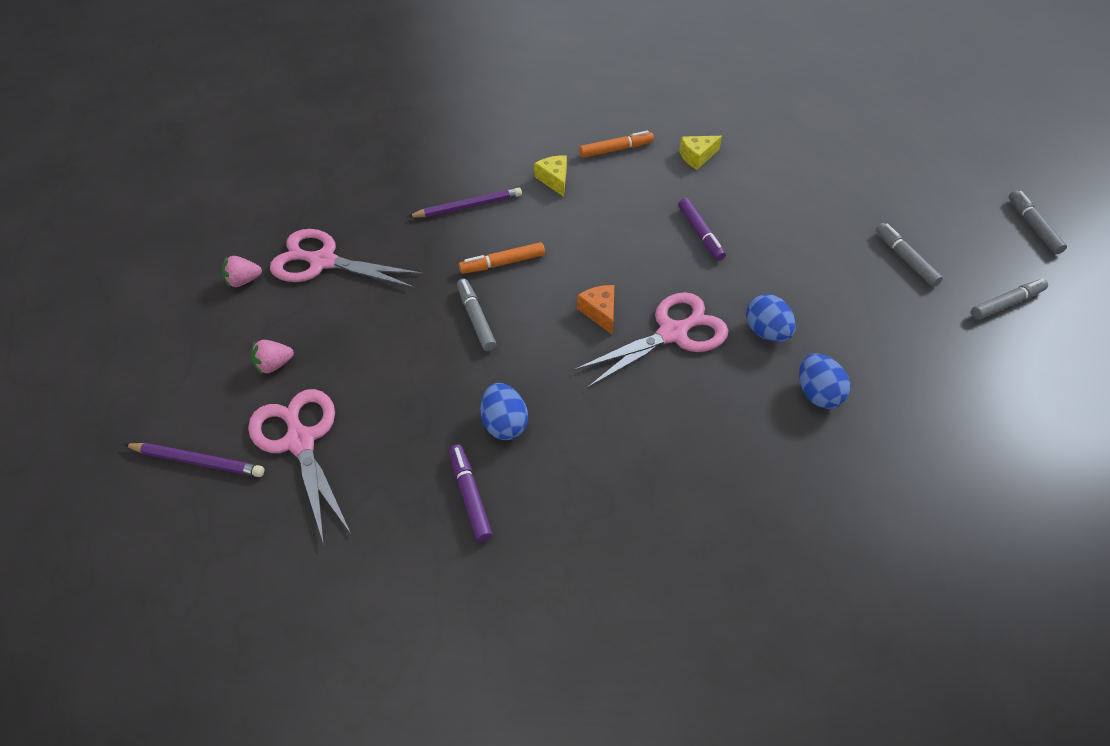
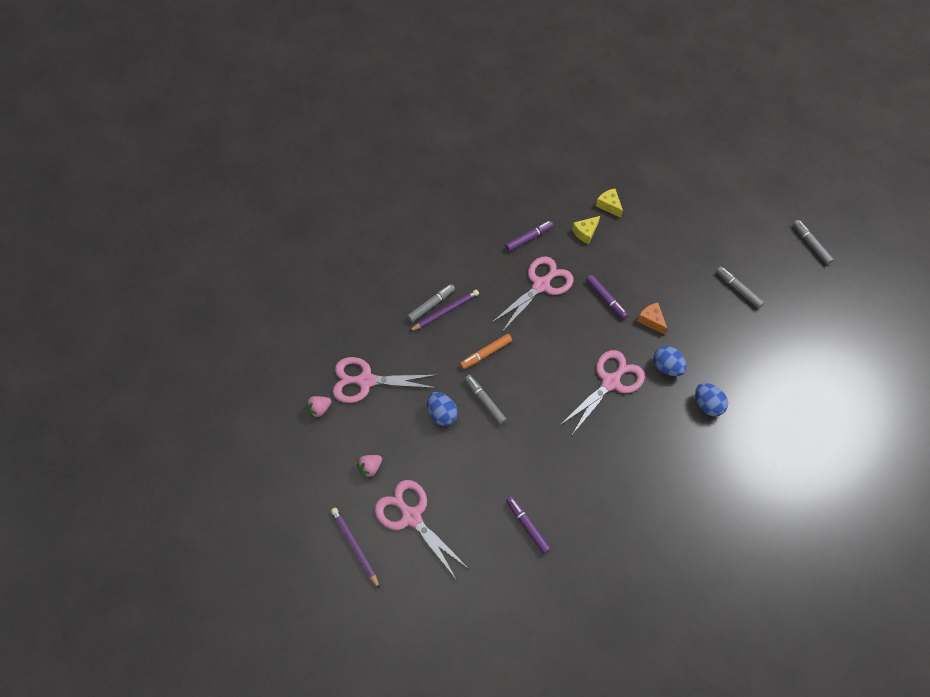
camera: 15 degrees left, 10 degrees up
purple pencil [124,443,264,477] -> purple pencil turned 120 degrees counterclockwise [331,508,380,589]
blue egg [480,383,528,440] -> blue egg moved to [427,392,458,426]
yellow cheese [534,155,567,197] -> yellow cheese moved to [596,188,623,218]
orange cheese [577,285,614,334] -> orange cheese moved to [637,303,667,335]
orange marker [579,130,654,158] -> purple marker [505,221,553,252]
grey marker [971,279,1048,320] -> grey marker moved to [407,284,455,322]
none -> pink scissors [491,256,574,332]

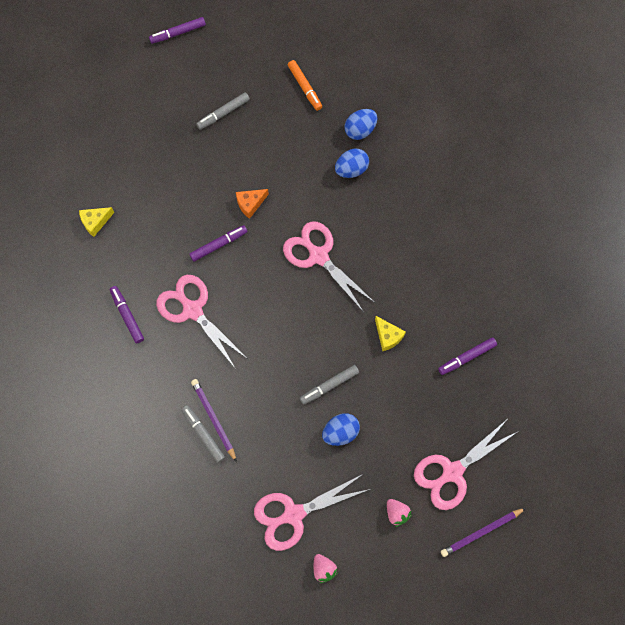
camera: 85 degrees left, 10 degrees up
pink scissors [333,357,436,403] -> pink scissors turned 60 degrees clockwise [254,474,370,551]
orange marker [460,334,512,369] -> orange marker moved to [288,60,322,111]
yellow cheese [572,216,600,244] -> yellow cheese moved to [375,316,406,351]
blue egg [653,346,687,376] -> blue egg moved to [344,109,377,140]
grey marker [793,220,834,265] -> purple marker [149,17,206,44]

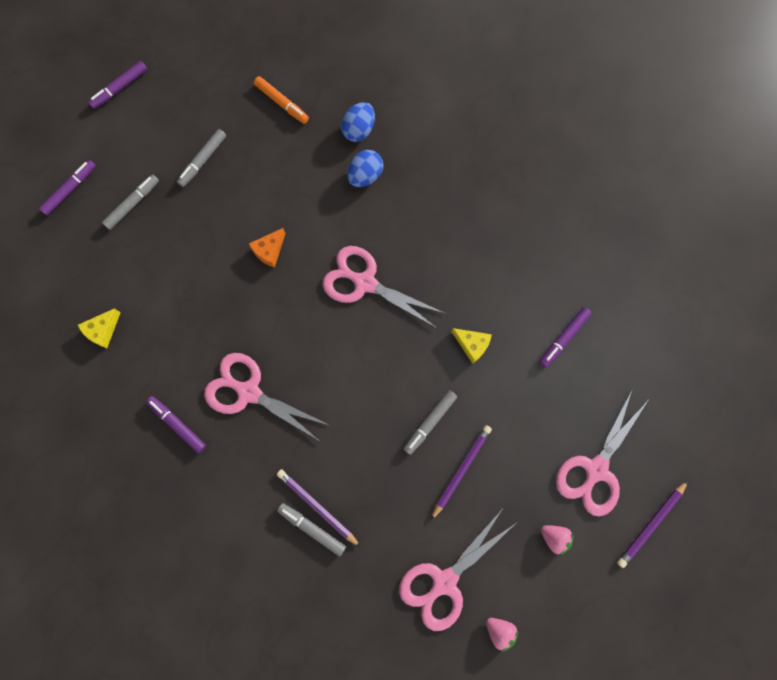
camera: 20 degrees left, 5 degrees up
purple marker [189,225,248,262] -> purple marker moved to [39,160,96,216]
blue egg [322,413,360,446] -> purple pencil [431,425,492,520]
none -> grey marker [102,175,159,230]

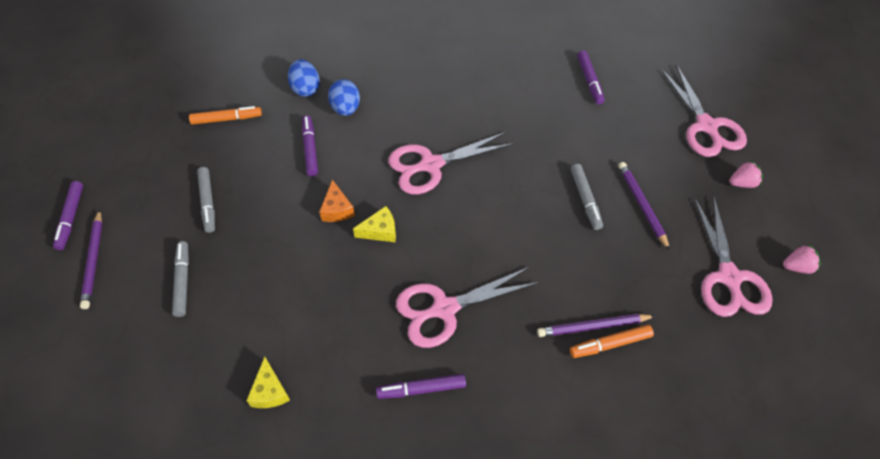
camera: 50 degrees left, 20 degrees down
purple marker [39,160,96,216] -> purple marker moved to [302,115,318,176]
grey marker [277,503,346,556] -> orange marker [570,324,654,358]
yellow cheese [451,328,492,364] -> yellow cheese moved to [353,206,396,242]
purple pencil [617,481,688,568] -> purple pencil moved to [80,209,102,309]

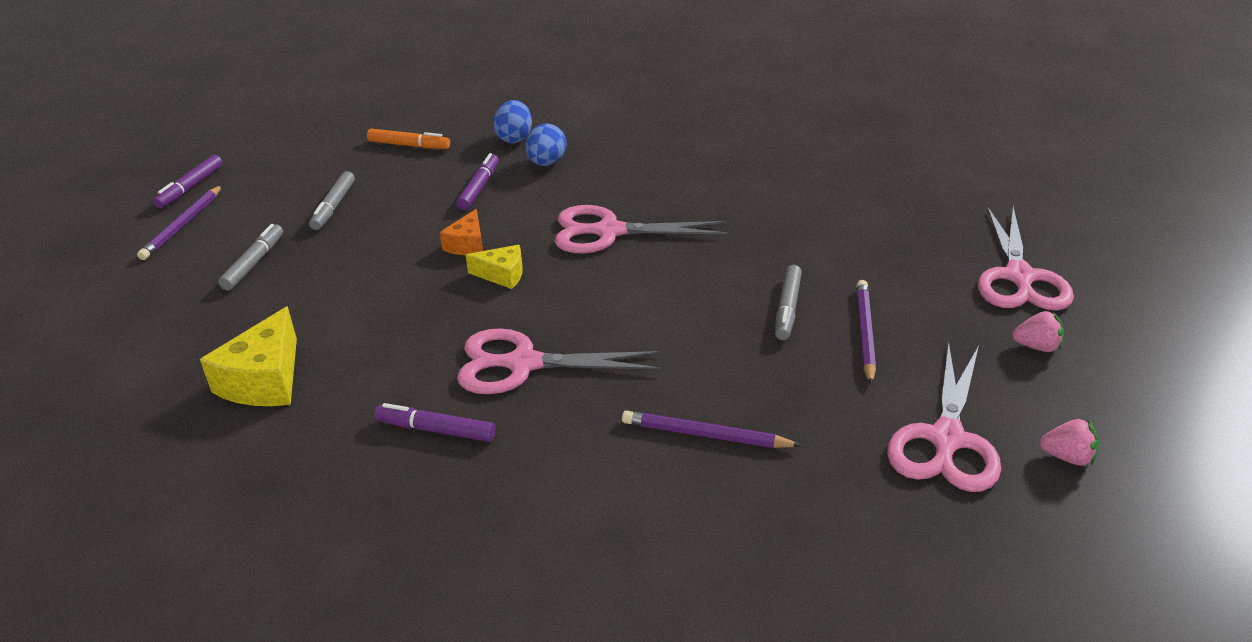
camera: 25 degrees right, 20 degrees down
yellow cheese [246,357,290,408] -> yellow cheese [200,307,297,406], size x1.70
orange marker [570,324,654,358] -> none
purple marker [577,50,605,105] -> none

